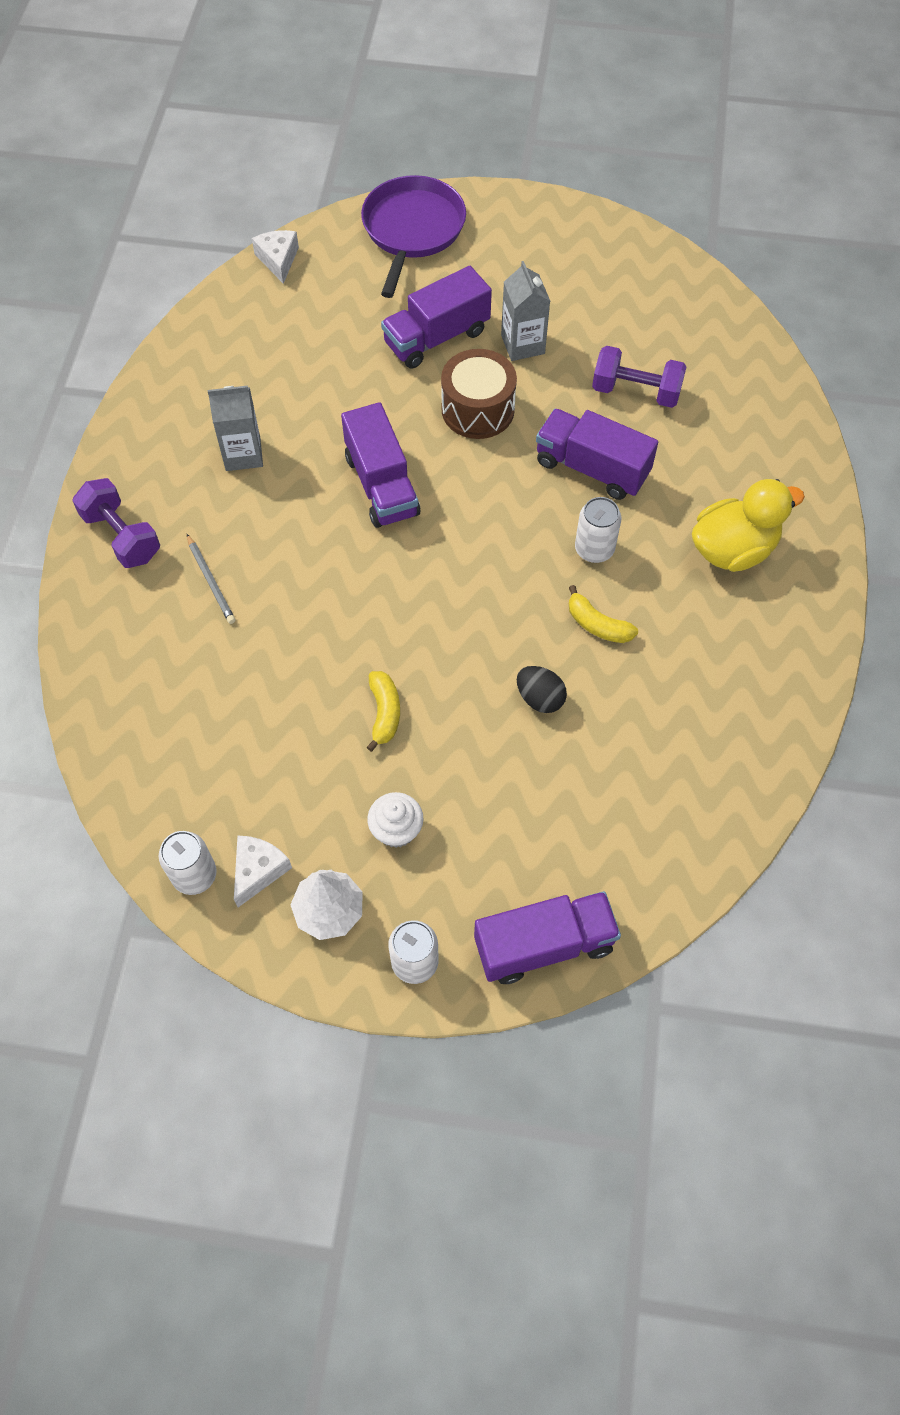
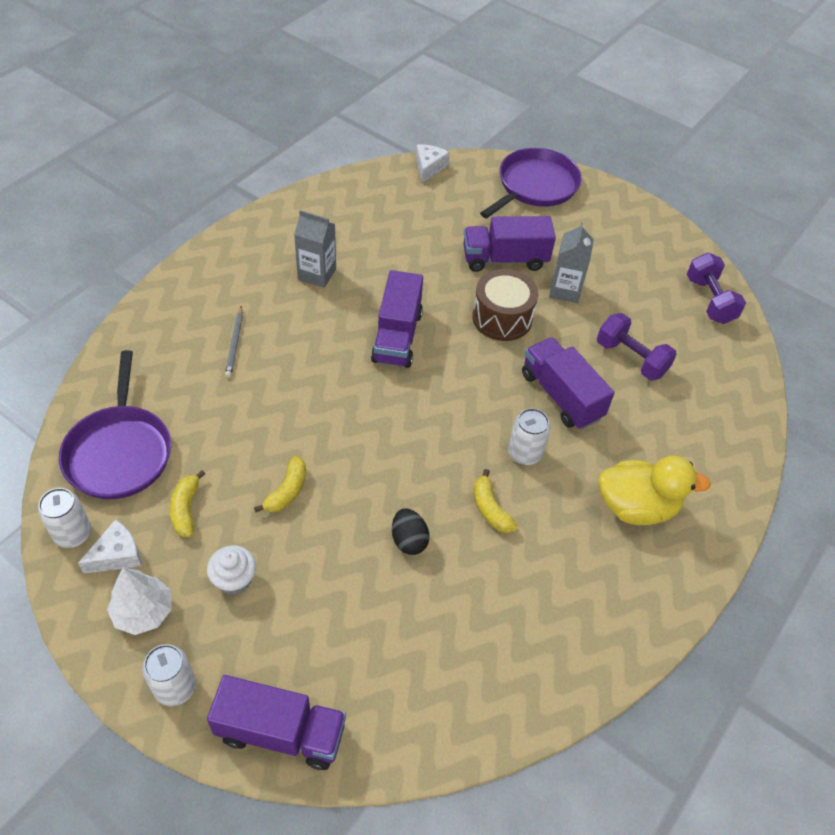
camera: 25 degrees right, 10 degrees down
purple dumbbell [72,478,160,568] -> purple dumbbell moved to [687,253,746,324]
none -> purple pan [59,350,171,499]
none -> yellow banana [170,470,205,537]

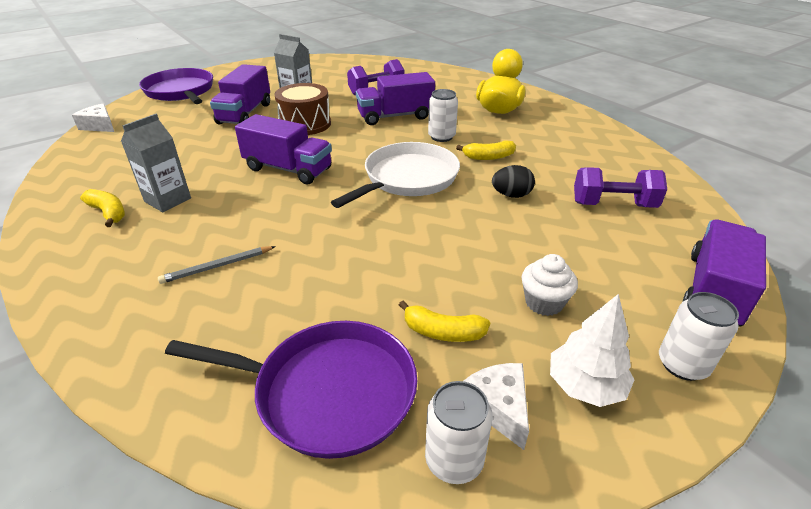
camera: 70 degrees left, 15 degrees down
grey pencil [225,306,243,378] -> grey pencil turned 135 degrees clockwise [158,246,276,284]
yellow banana [254,456,306,513] -> yellow banana moved to [80,189,125,227]
purple dumbbell [687,253,746,324] -> purple dumbbell moved to [574,167,667,208]
none -> white pan [331,142,460,208]

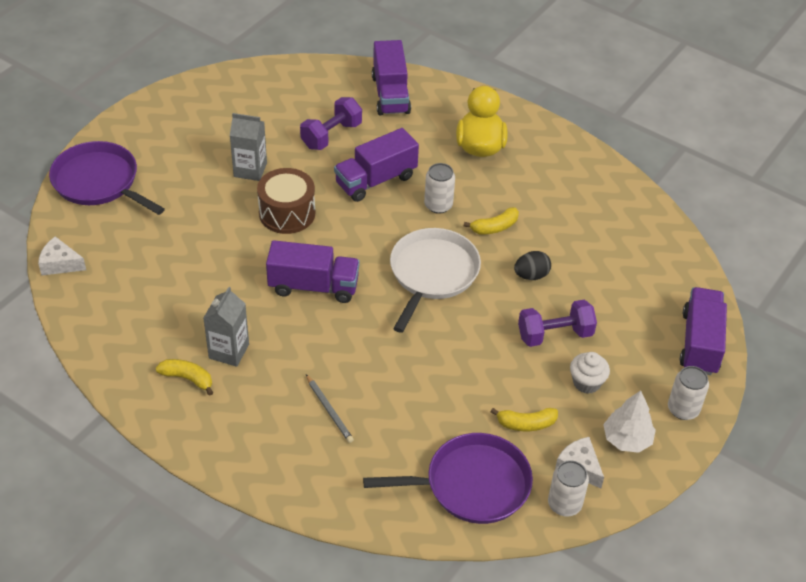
camera: 20 degrees left, 10 degrees up
grey pencil [158,246,276,284] -> grey pencil turned 75 degrees counterclockwise [306,374,354,443]
purple truck [210,64,270,124] -> purple truck moved to [372,40,411,115]
purple dumbbell [574,167,667,208] -> purple dumbbell moved to [518,300,597,347]

